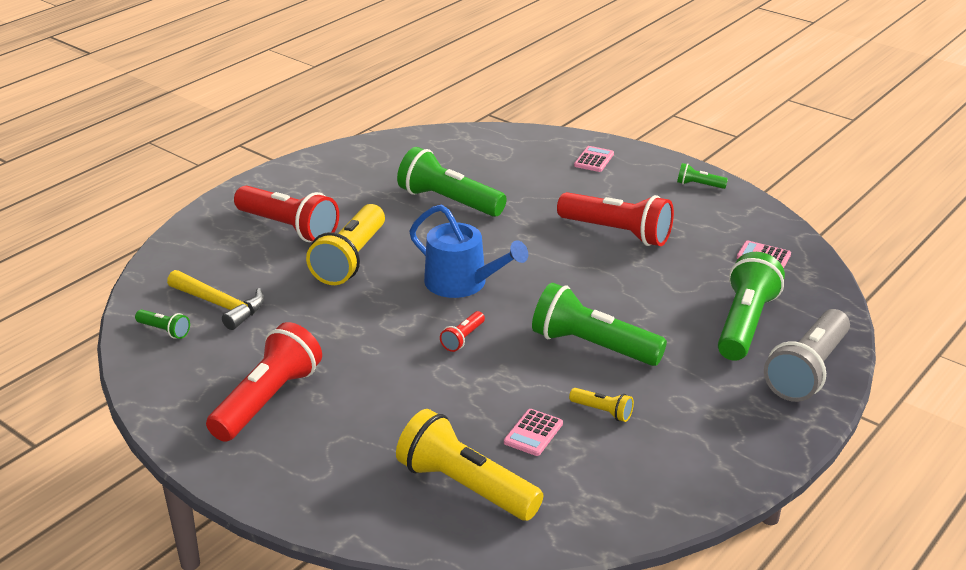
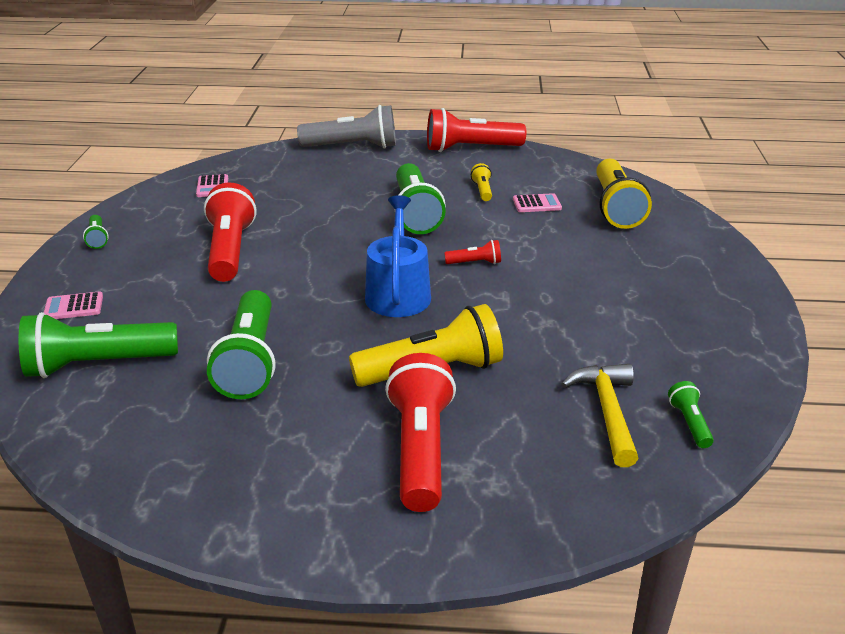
camera: 125 degrees left, 0 degrees up
red flashlight [206,322,322,442] -> red flashlight moved to [427,108,526,152]
green flashlight [718,252,785,361] -> green flashlight moved to [19,312,178,378]

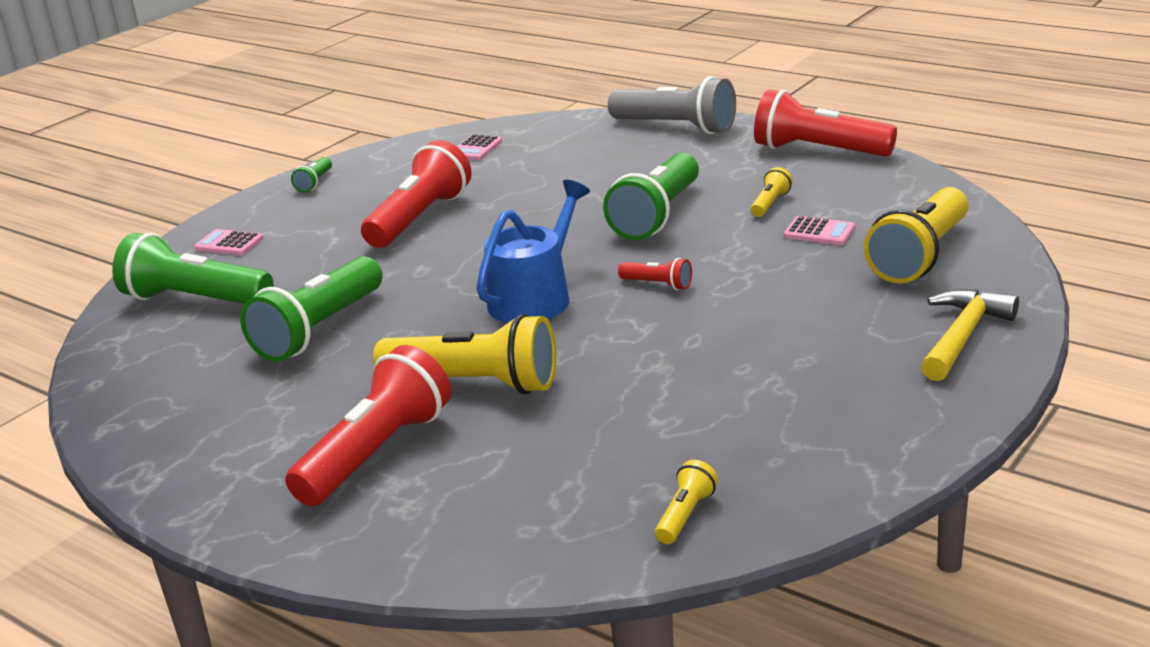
camera: 35 degrees right, 5 degrees down
yellow hammer [561,364,639,467] -> yellow hammer moved to [921,289,1019,381]
green flashlight [668,381,714,448] -> yellow flashlight [655,460,718,544]

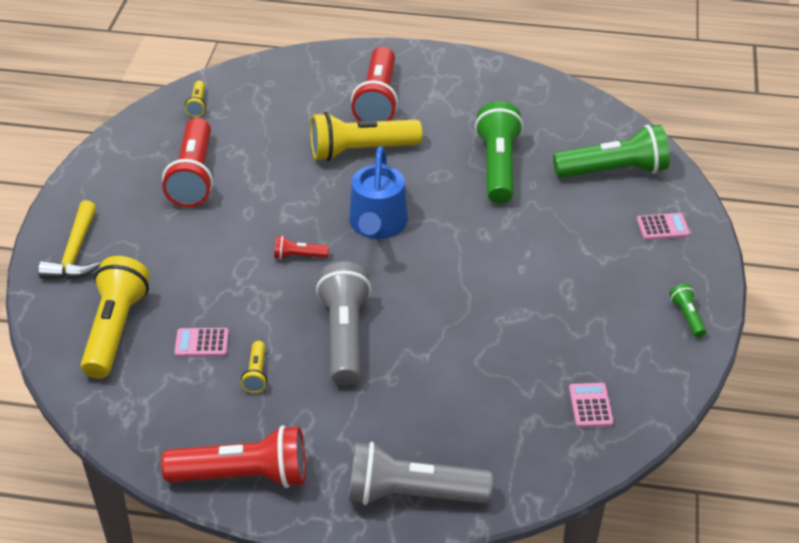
camera: 150 degrees right, 15 degrees up
red flashlight [361,140,472,248] -> red flashlight moved to [162,118,213,207]
green flashlight [603,153,699,240] -> grey flashlight [316,262,371,385]

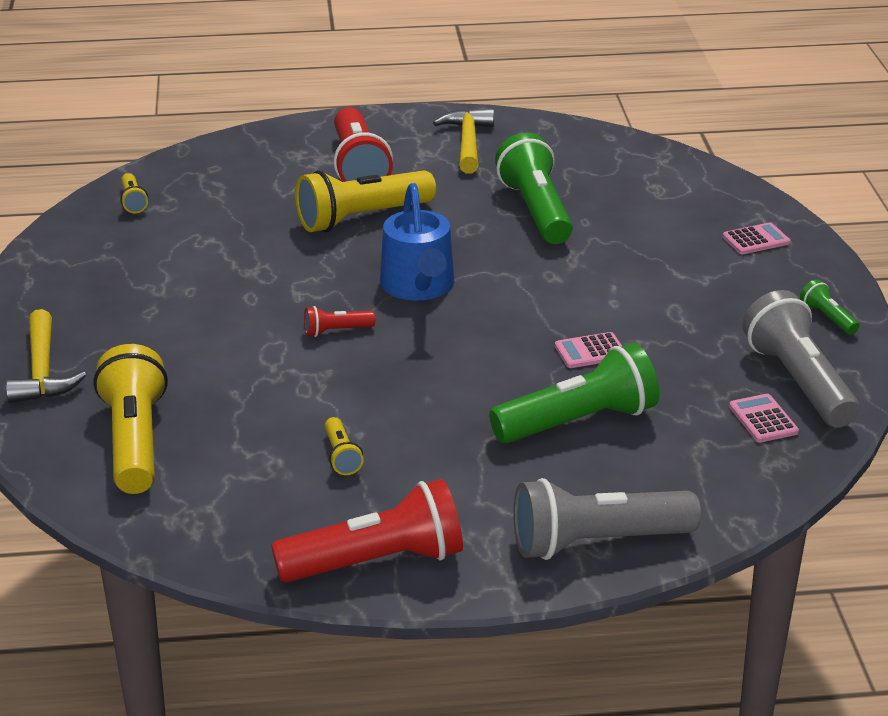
camera: 15 degrees left, 10 degrees down
red flashlight [162,118,213,207] -> none
pink calculator [174,328,229,357] -> pink calculator moved to [555,332,622,368]
grey flashlight [316,262,371,385] -> grey flashlight moved to [742,290,859,428]
green flashlight [553,124,670,178] -> green flashlight moved to [489,343,659,443]
none -> yellow hammer [433,108,494,173]

